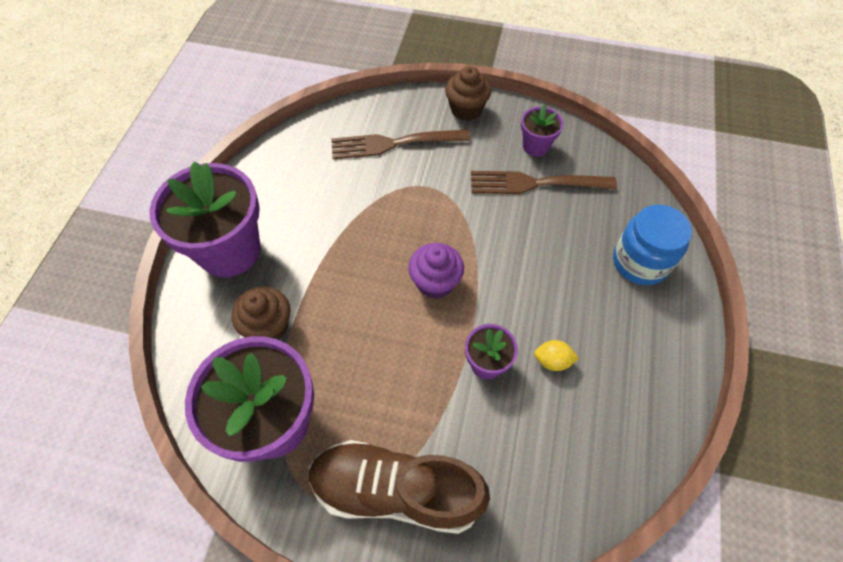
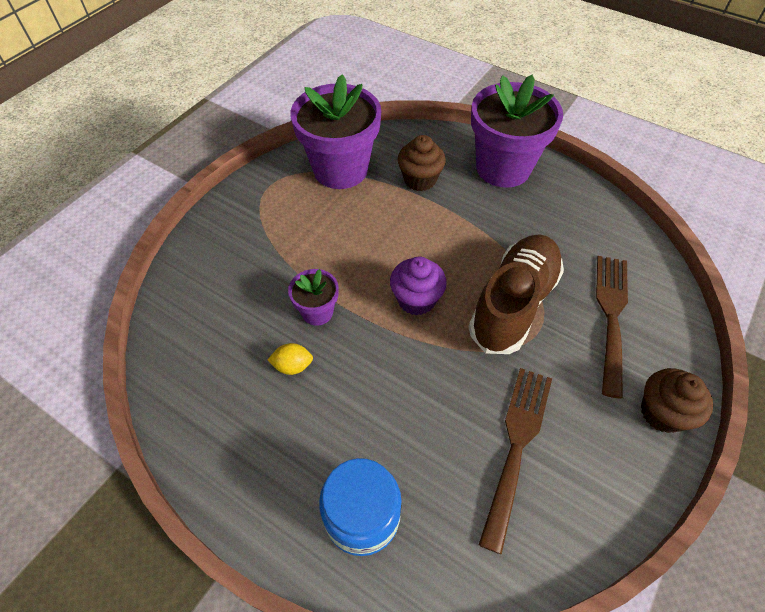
camera: 110 degrees right, 5 degrees down
brown shoe [309,440,490,534] -> brown shoe moved to [469,234,564,354]
purple flower pot [521,105,564,157] -> none
yellow lemon [534,340,579,371] -> yellow lemon turned 60 degrees clockwise [268,343,313,375]

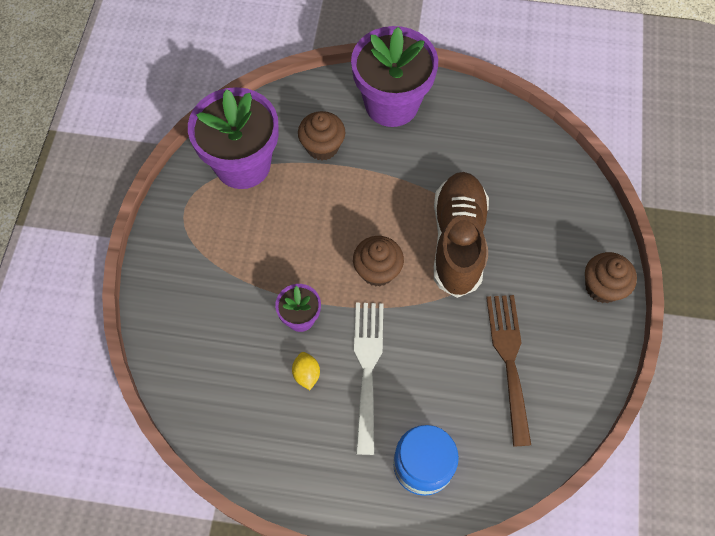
camera: 25 degrees left, 10 degrees up
yellow lemon [268,343,313,375] -> yellow lemon turned 75 degrees counterclockwise [292,352,320,390]
purple cupcake [390,257,447,315] -> brown cupcake [353,236,404,287]
brown fork [596,256,628,399] -> none
none -> white fork [354,303,383,455]

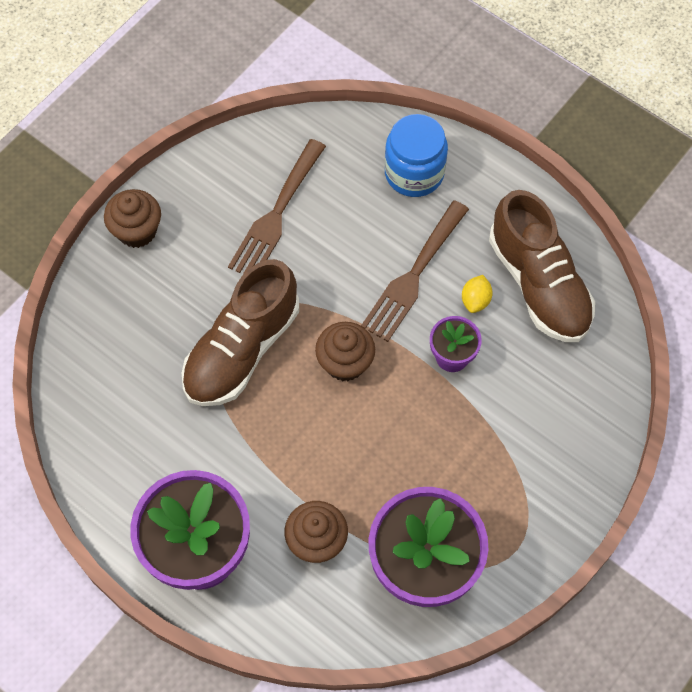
camera: 150 degrees left, 0 degrees up
white fork [354,303,383,455] -> brown fork [361,200,469,342]
none -> brown shoe [489,190,595,342]

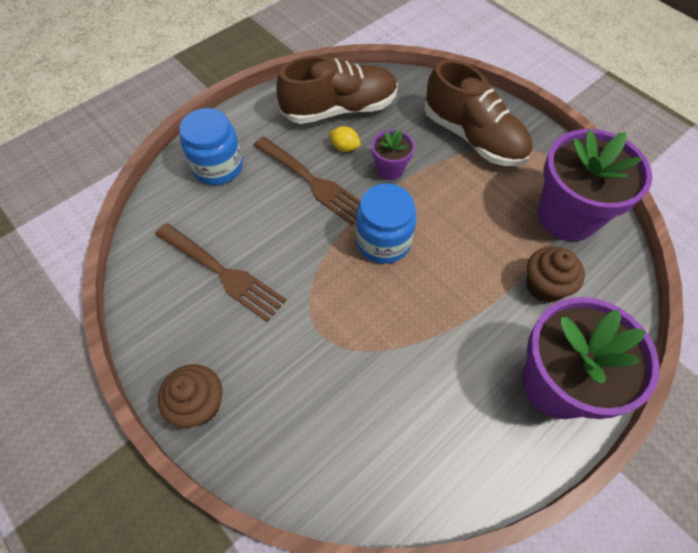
camera: 80 degrees left, 5 degrees down
brown shoe [182,259,299,406] -> brown shoe moved to [424,59,532,166]
brown cupcake [315,322,375,381] -> blue jar [356,183,417,264]

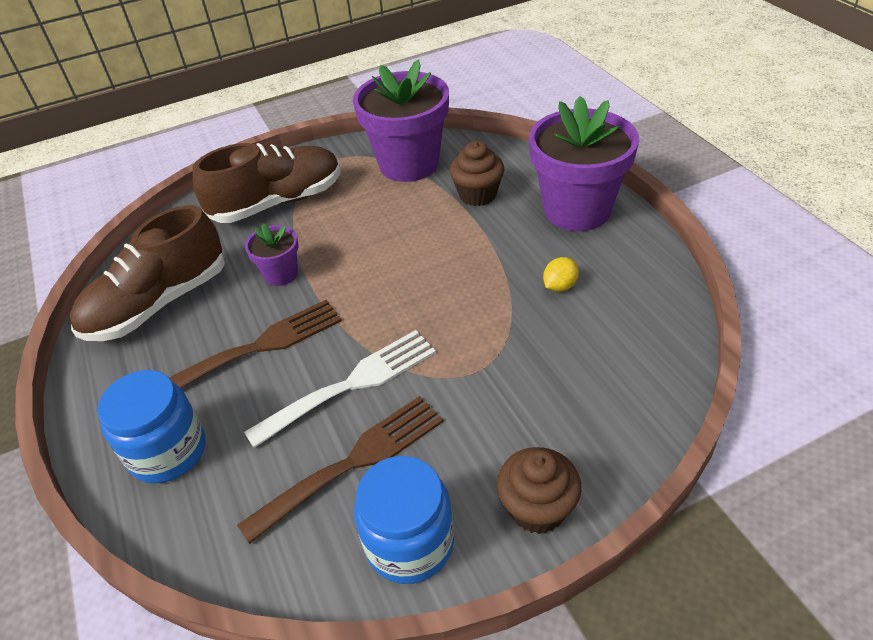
camera: 70 degrees left, 15 degrees down
brown shoe [276,56,398,124] -> brown shoe turned 135 degrees counterclockwise [70,205,225,341]
yellow lemon [329,126,361,152] -> yellow lemon moved to [543,257,579,292]
blue jar [356,183,417,264] -> blue jar moved to [354,456,454,584]
none -> white fork [244,330,436,448]

